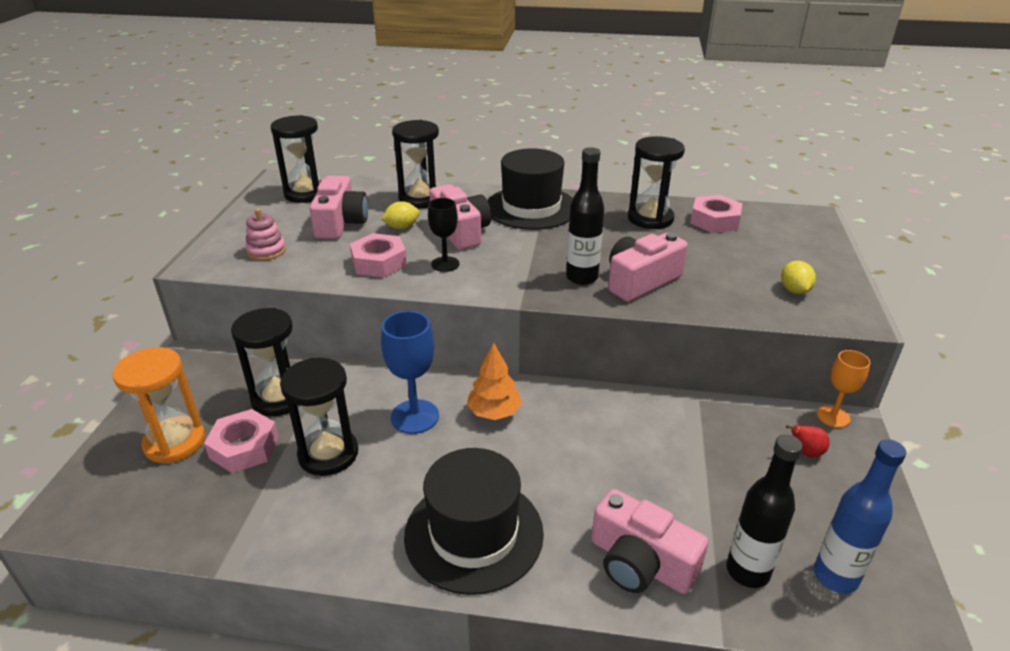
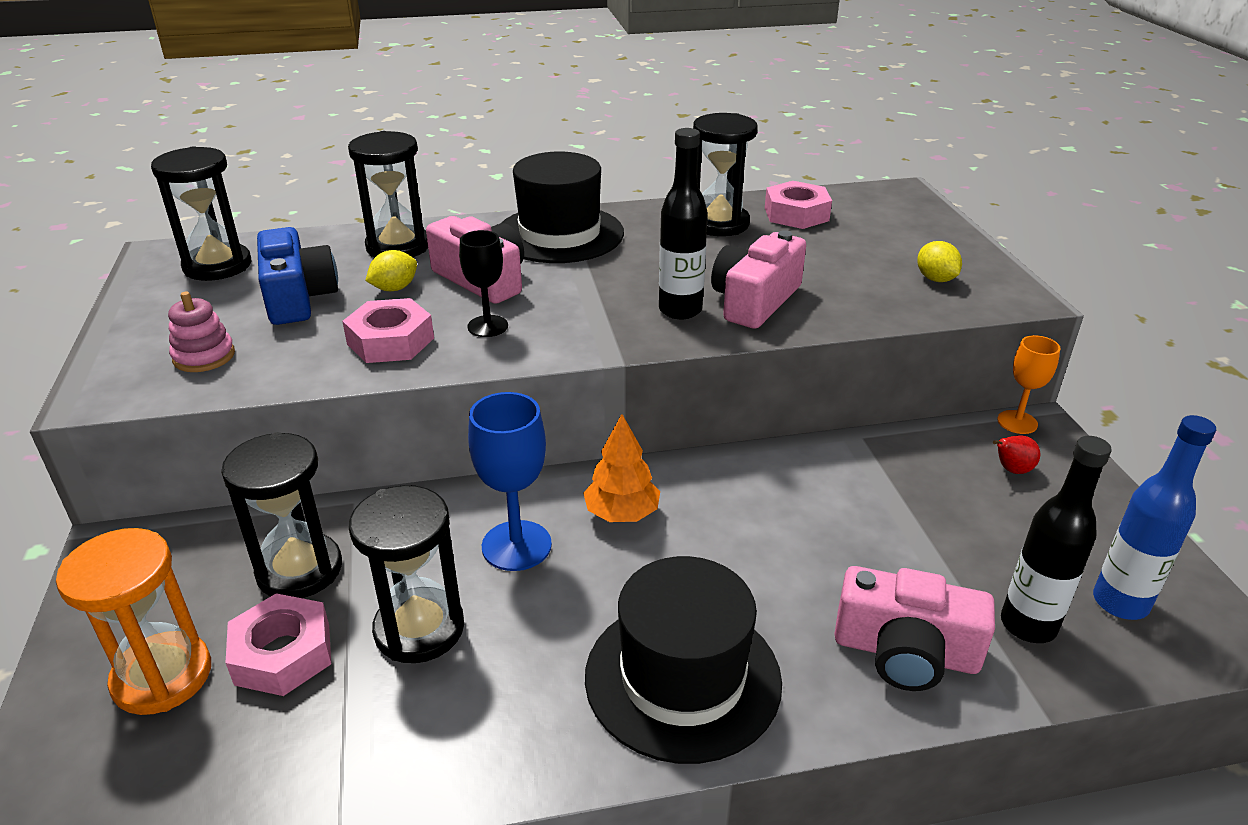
camera: 20 degrees left, 0 degrees up
pink camera [309,176,368,239] -> blue camera [257,227,338,325]

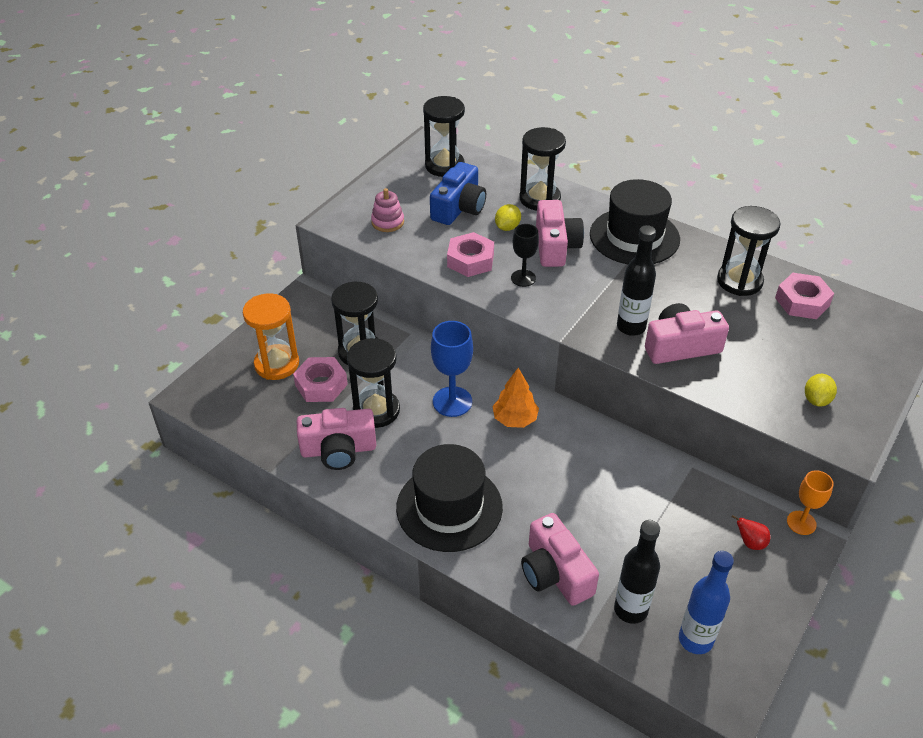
camera: 45 degrees right, 10 degrees up
yellow lemon [365,250,417,291] -> yellow lemon turned 60 degrees counterclockwise [495,204,521,231]
none -> pink camera [297,408,376,470]

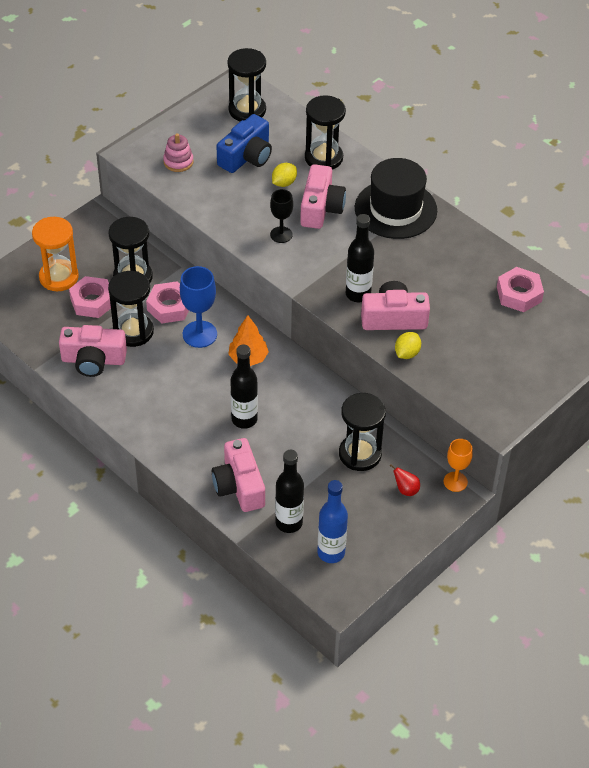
camera: 10 degrees right, 5 degrees up
black hat [396,444,503,552] -> none
pink nut [447,232,494,277] -> pink nut moved to [146,281,189,324]
black hourglass [717,206,780,296] -> black hourglass moved to [339,393,386,471]
yellow lemon [805,374,837,407] -> yellow lemon moved to [395,332,421,359]
none -> black bottle [230,345,258,429]

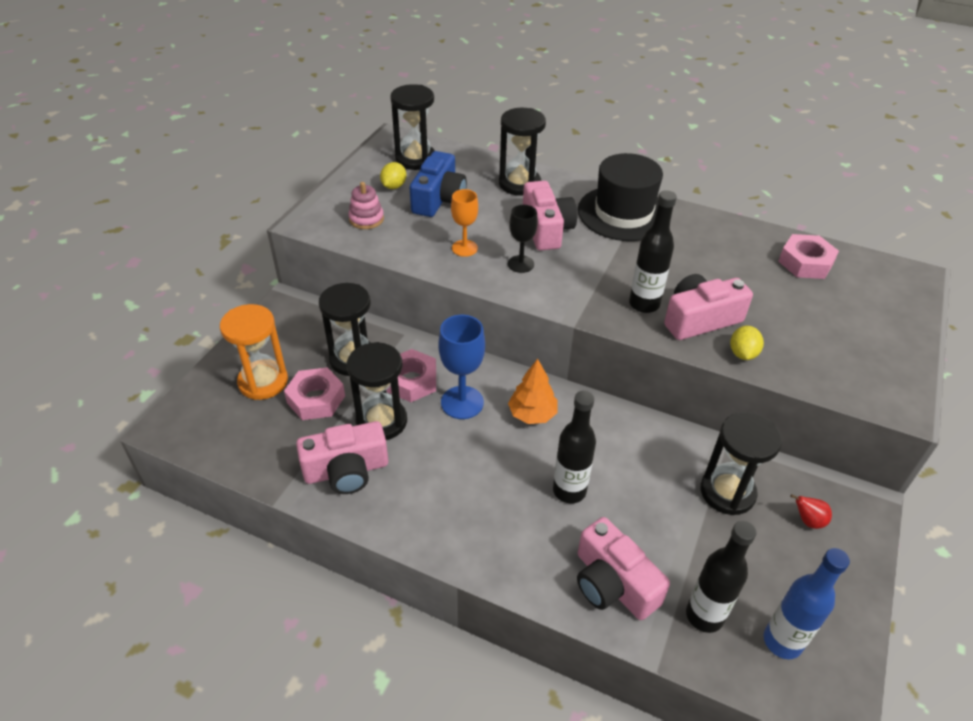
camera: 20 degrees left, 5 degrees down
yellow lemon [272,163,297,187] -> yellow lemon moved to [380,162,406,189]
orange goblet [443,439,473,492] -> orange goblet moved to [451,189,478,257]

